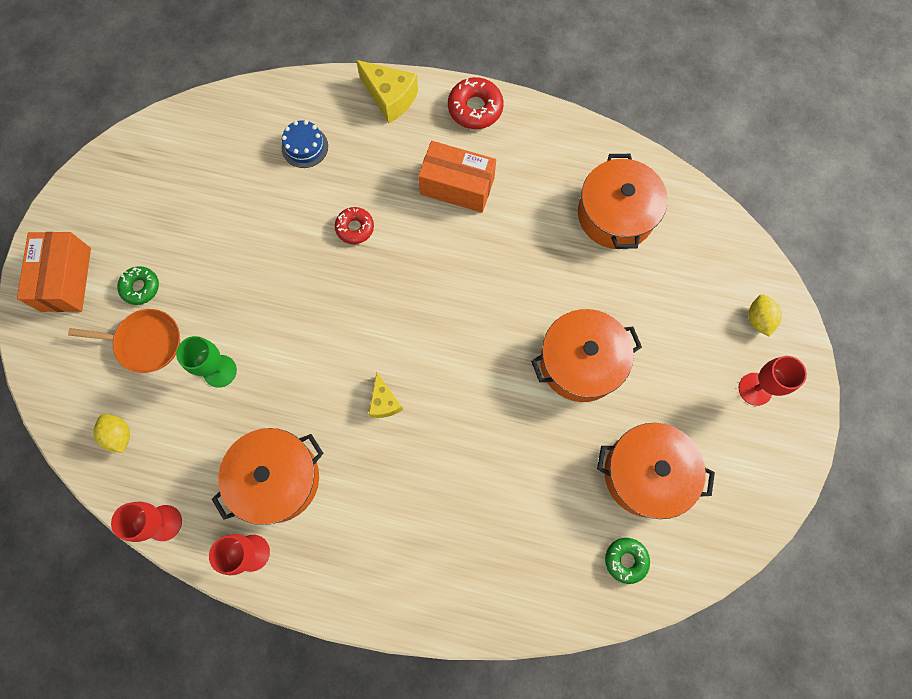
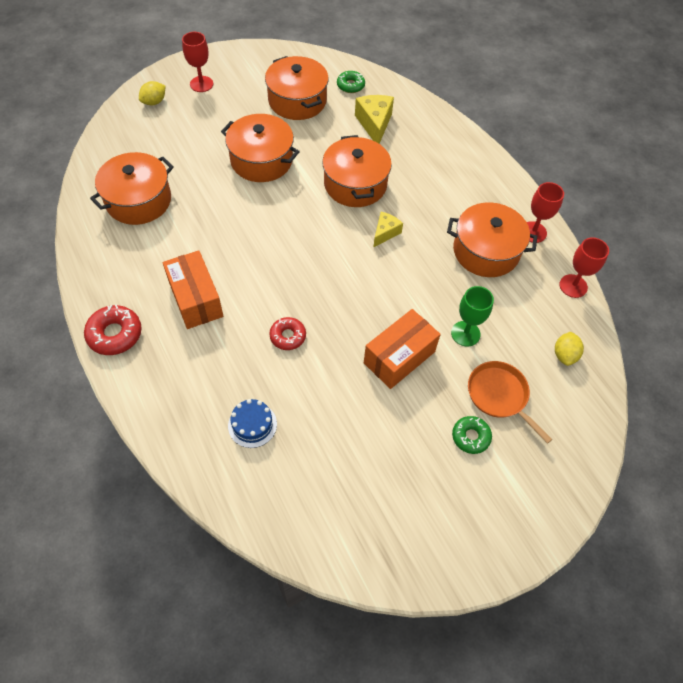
camera: 135 degrees left, 15 degrees down
orange box [17,232,91,312] -> orange box moved to [364,309,441,389]
yellow cheese [356,60,418,123] -> yellow cheese moved to [355,95,394,144]
none -> orange pot [322,135,392,207]

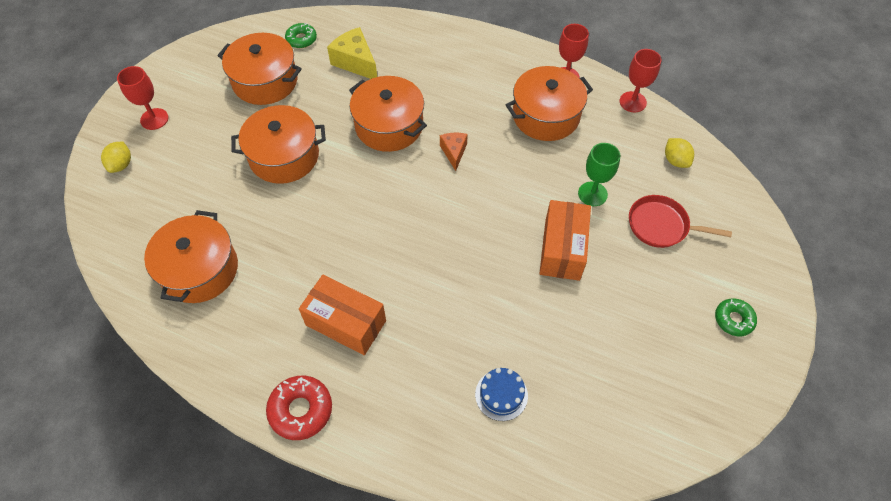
camera: 35 degrees left, 0 degrees up
red donut [269,317,306,350] -> none
yellow cheese [374,212,403,247] -> orange cheese [440,133,468,171]
green donut [452,416,492,454] -> green donut moved to [715,299,757,336]
orange pan [468,361,553,444] -> red pan [629,195,732,248]

